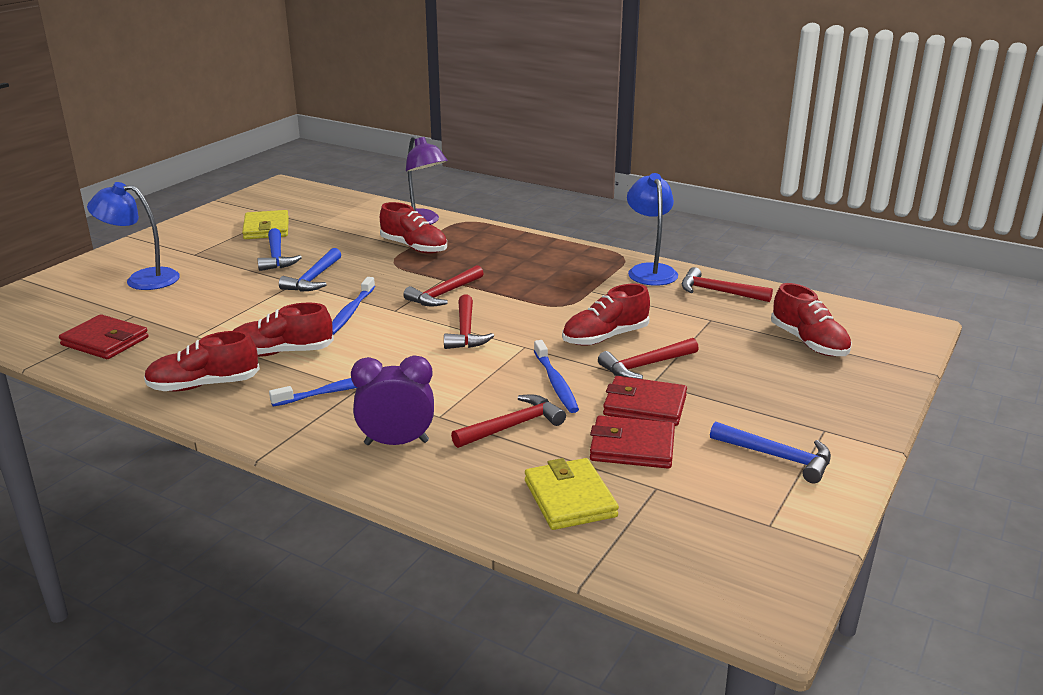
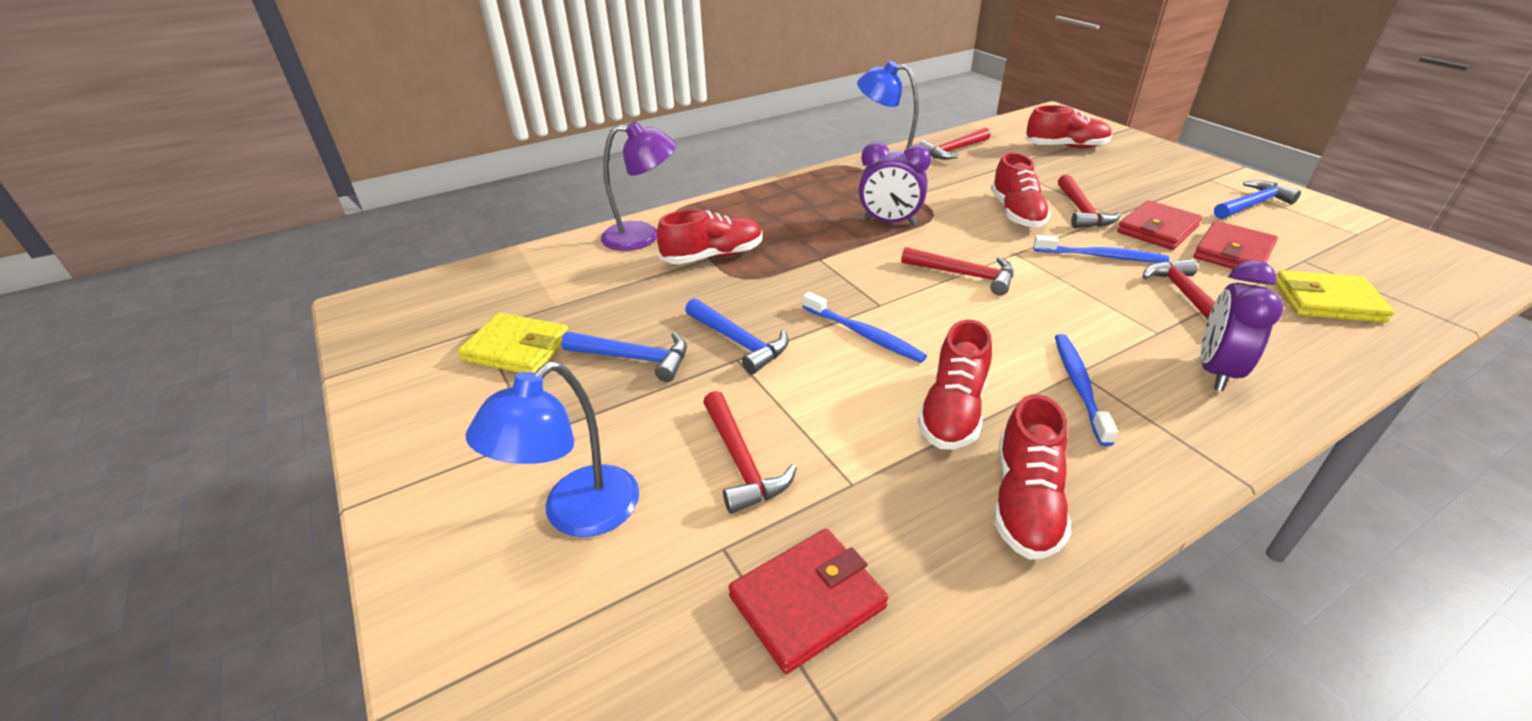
camera: 60 degrees left, 10 degrees up
red hammer [403,265,484,307] -> red hammer moved to [703,391,797,514]
none -> purple clock [859,142,931,225]

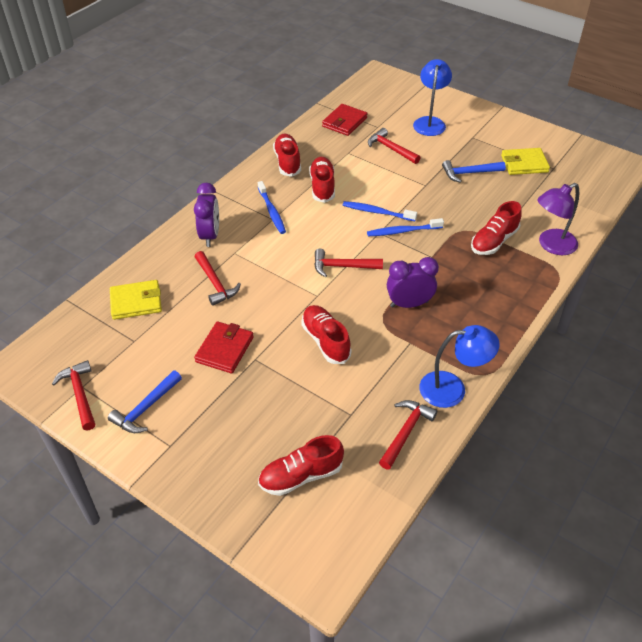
camera: 155 degrees right, 10 degrees up
blue hammer [685,298,789,374] -> none
blue toothbrush [1033,235,1169,263] -> blue toothbrush moved to [367,218,444,236]
red hammer [1058,175,1121,228] -> red hammer moved to [52,360,95,430]
red wallet [1194,221,1278,269] -> none

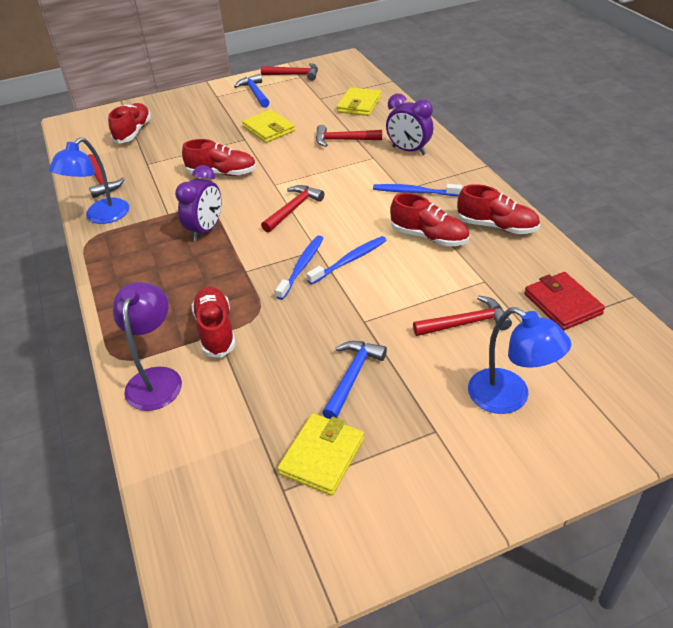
camera: 125 degrees right, 5 degrees down
red wallet [194,321,254,373] -> yellow wallet [242,110,295,143]

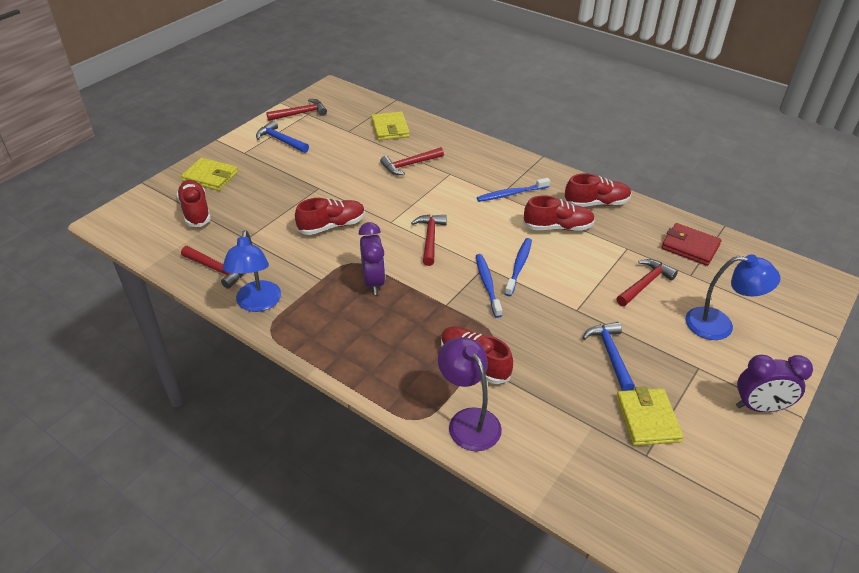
camera: 35 degrees left, 0 degrees up
yellow wallet [242,110,295,143] -> yellow wallet moved to [181,158,238,191]
purple clock [386,94,433,155] -> purple clock moved to [736,355,813,412]

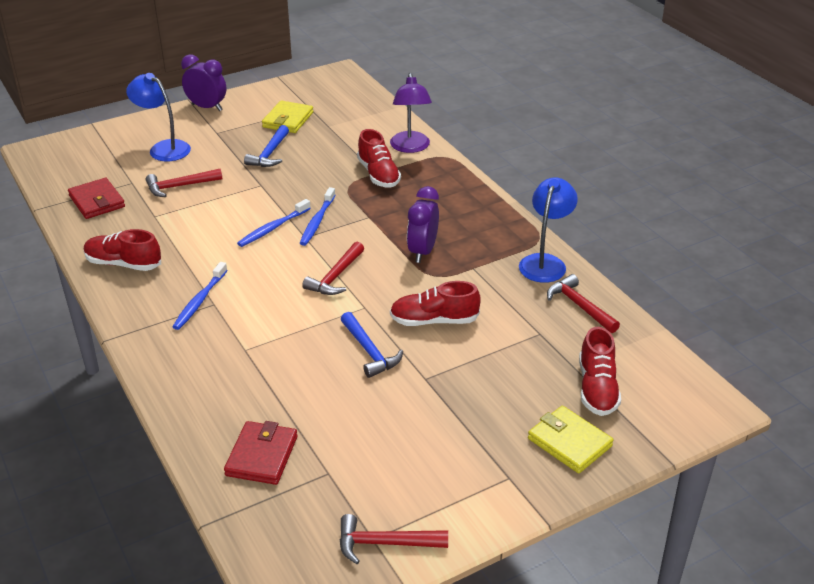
camera: 155 degrees left, 5 degrees down
blue hammer [256,120,309,153] -> blue hammer moved to [341,312,403,378]
yellow wallet [371,112,410,140] -> red wallet [224,421,298,485]
red hammer [380,147,444,175] -> none
blue toothbrush [477,178,550,202] -> blue toothbrush turned 105 degrees clockwise [172,262,228,330]
red shoe [523,195,595,231] -> none

